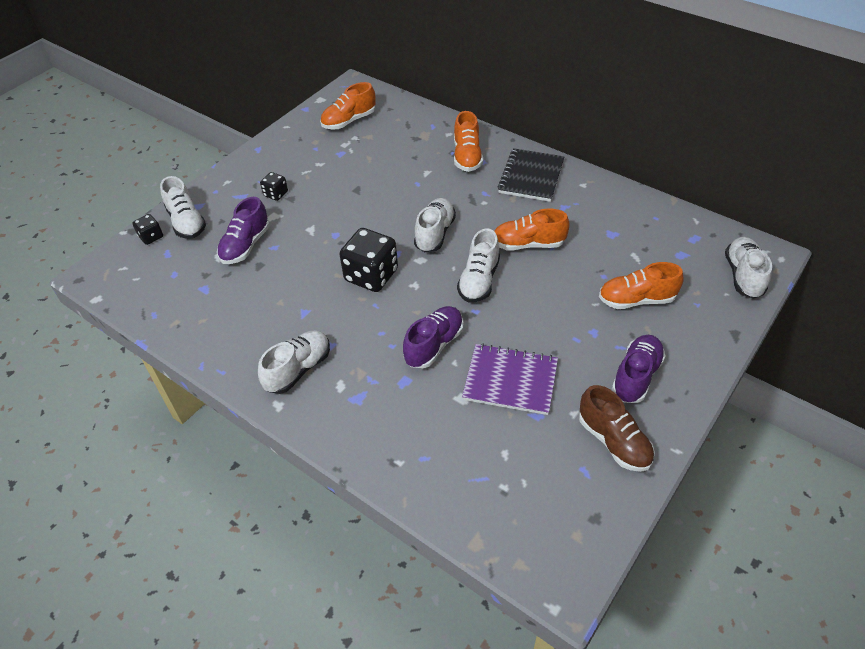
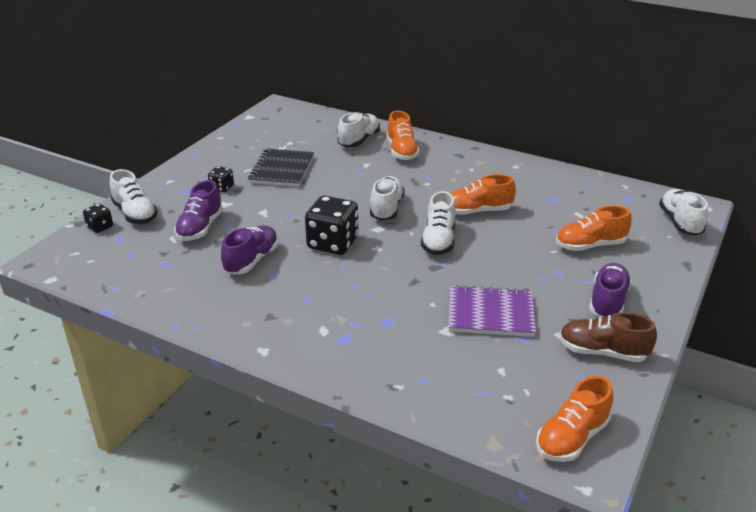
camera: 10 degrees left, 15 degrees down
white shoe [258,331,330,394] -> white shoe moved to [338,112,380,147]
orange shoe [320,82,376,130] -> orange shoe moved to [536,376,613,462]
purple shoe [403,306,463,368] -> purple shoe moved to [221,225,278,274]
black notebook [497,148,564,202] -> black notebook moved to [248,148,314,187]
brown shoe [579,385,655,472] -> brown shoe turned 150 degrees clockwise [559,312,657,362]

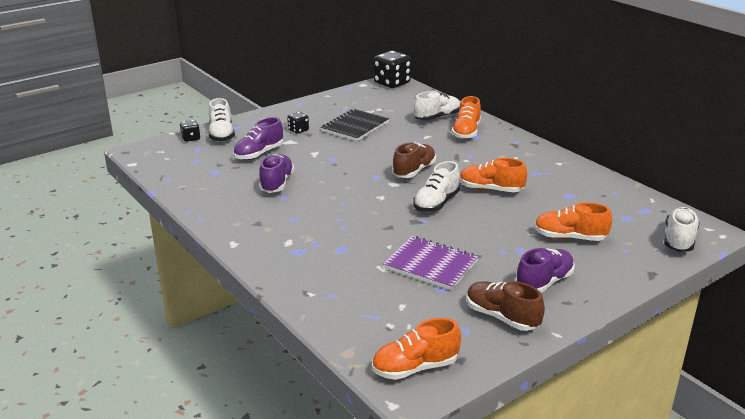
camera: 25 degrees right, 5 degrees down
purple shoe [221,225,278,274] -> purple shoe turned 45 degrees counterclockwise [259,154,294,193]
black dice [305,196,358,255] -> black dice moved to [374,51,411,88]
white shoe [370,176,405,221] -> brown shoe [392,142,436,178]

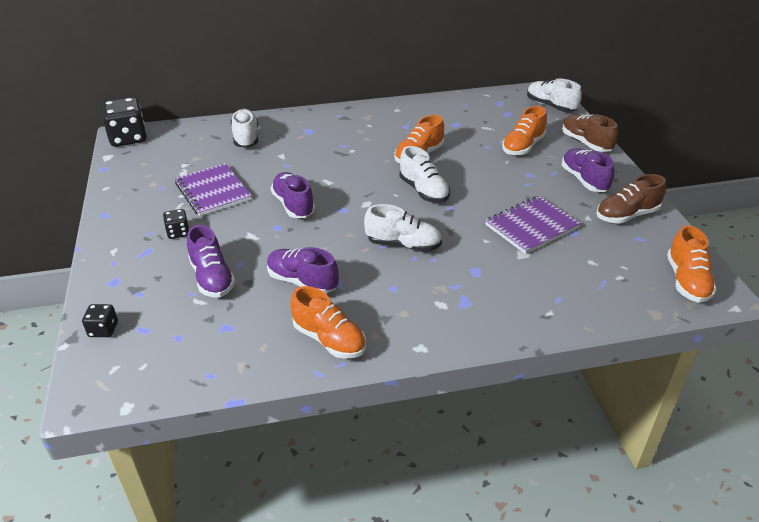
camera: 65 degrees left, 10 degrees up
white shoe [209,98,235,142] -> white shoe moved to [364,204,442,252]
black notebook [321,109,389,141] -> purple notebook [175,163,252,216]
brown shoe [392,142,436,178] -> brown shoe moved to [562,114,618,152]
orange shoe [451,96,481,139] -> orange shoe moved to [290,286,366,359]
none -> purple shoe [271,172,315,218]

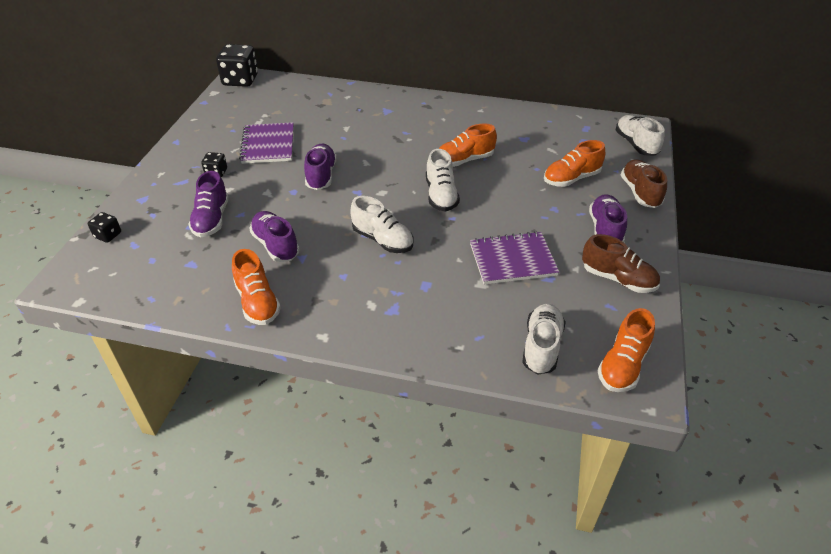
camera: 25 degrees right, 5 degrees up
white shoe [231,109,258,148] -> white shoe moved to [522,304,566,374]
brown shoe [596,174,666,224] -> brown shoe turned 150 degrees counterclockwise [582,234,660,293]

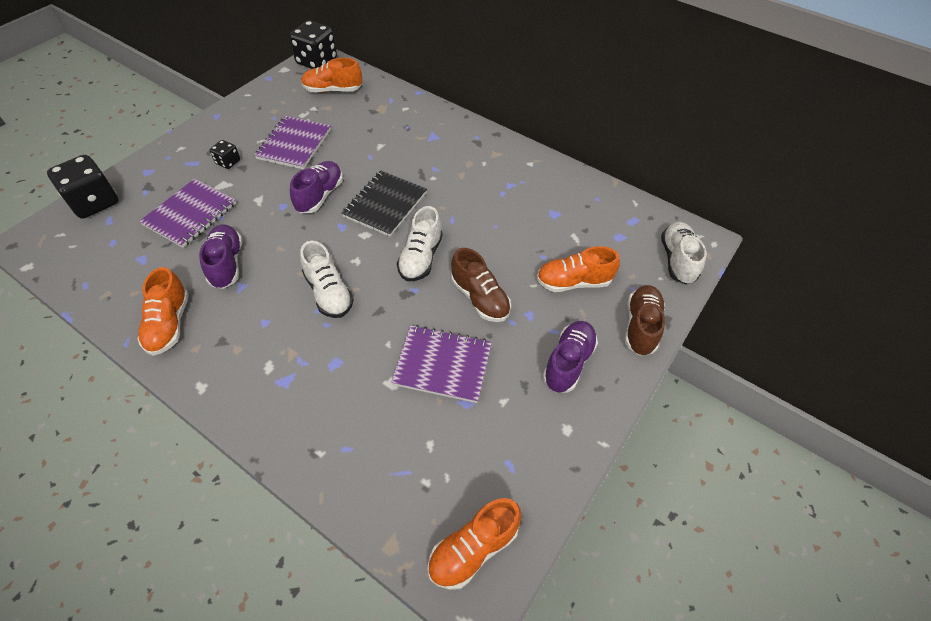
camera: 20 degrees right, 10 degrees up
black dice [88,212,121,243] -> black dice [47,155,119,219], size x1.99
purple shoe [188,171,229,237] -> purple notebook [139,179,236,248]
orange shoe [439,123,497,167] -> orange shoe moved to [301,58,362,93]
white shoe [522,304,566,374] -> none
brown shoe [582,234,660,293] -> brown shoe moved to [451,248,511,322]
none -> black notebook [342,171,427,237]

